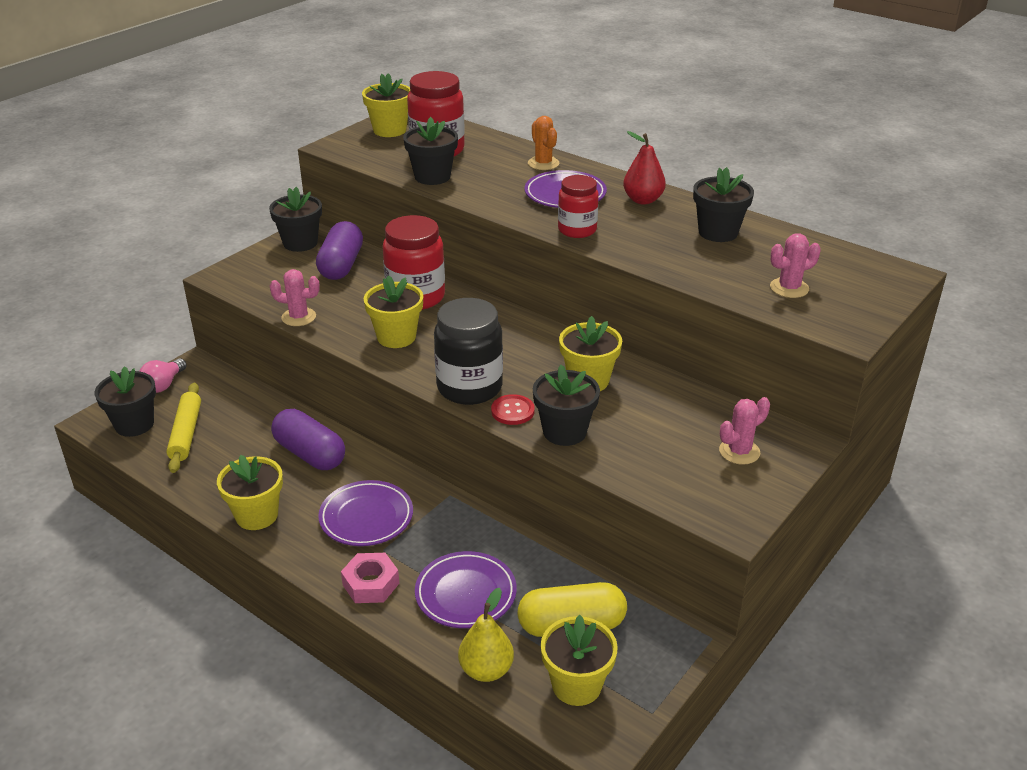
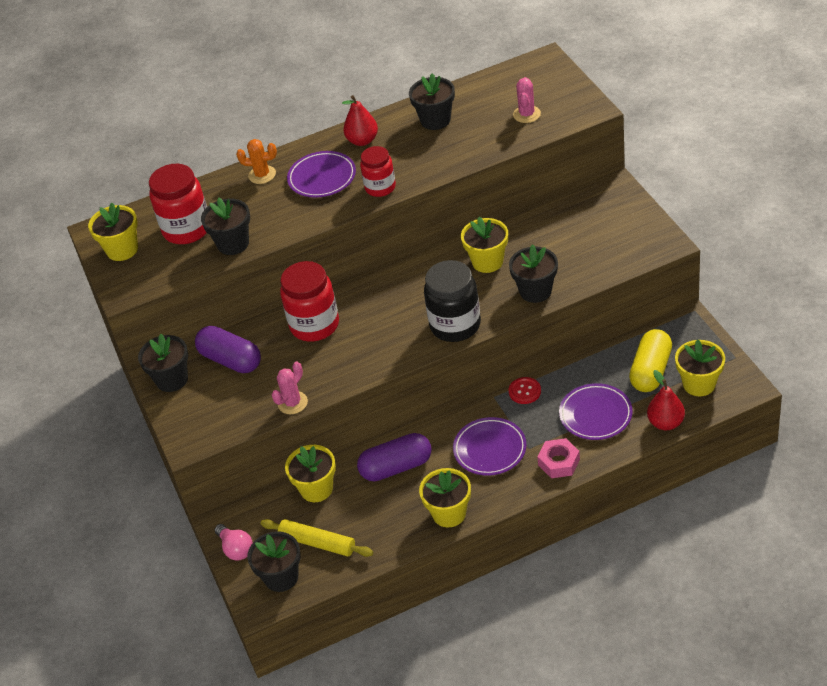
camera: 55 degrees left, 10 degrees up
yellow flower pot [364,275,423,348] -> yellow flower pot moved to [285,445,336,502]
yellow pear [458,588,514,682] -> red pear [647,370,685,430]
red button [491,394,535,425] -> red button moved to [509,377,541,404]
pink cactus [719,397,770,465] -> none

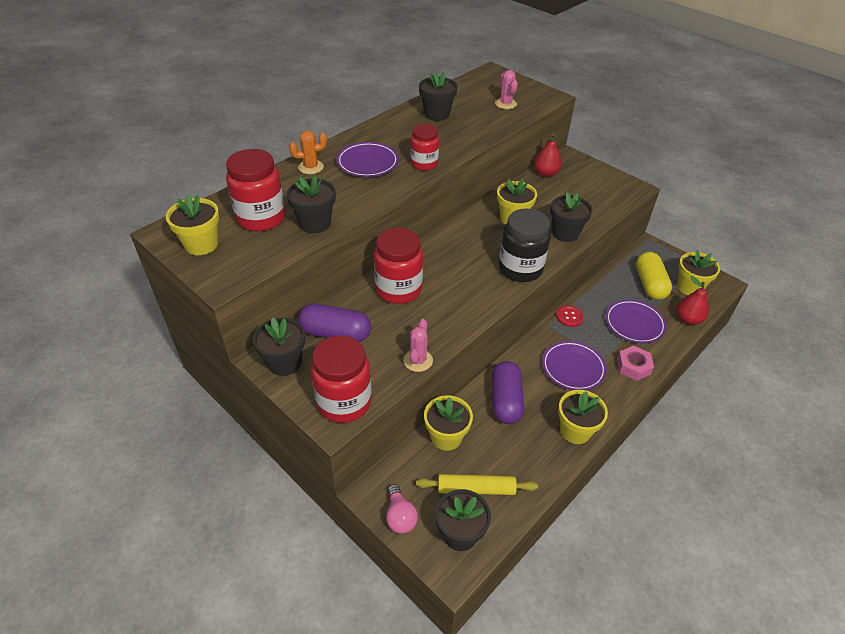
camera: 30 degrees left, 0 degrees up
pink light bulb [215,524,253,561] -> pink light bulb turned 45 degrees clockwise [386,484,418,534]
red pear [342,95,378,146] -> red pear moved to [534,134,562,177]
purple capsule [357,433,432,482] -> purple capsule turned 45 degrees counterclockwise [492,361,524,424]
none -> red jar [311,336,372,423]

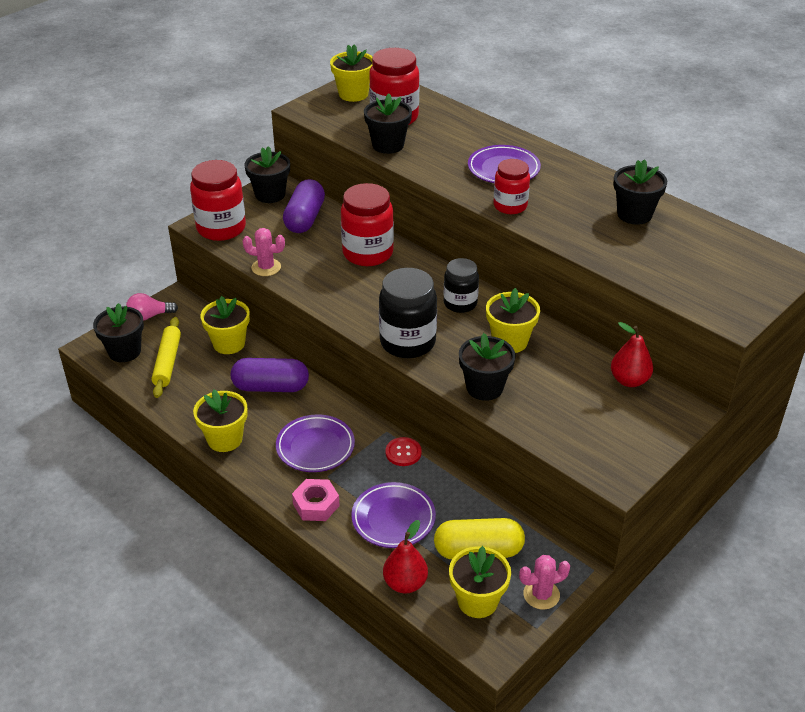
camera: 90 degrees right, 5 degrees down
orange cactus [289,130,327,174] -> none
pink cactus [495,70,518,109] -> pink cactus moved to [519,555,570,610]
none -> black jar [444,258,479,313]

